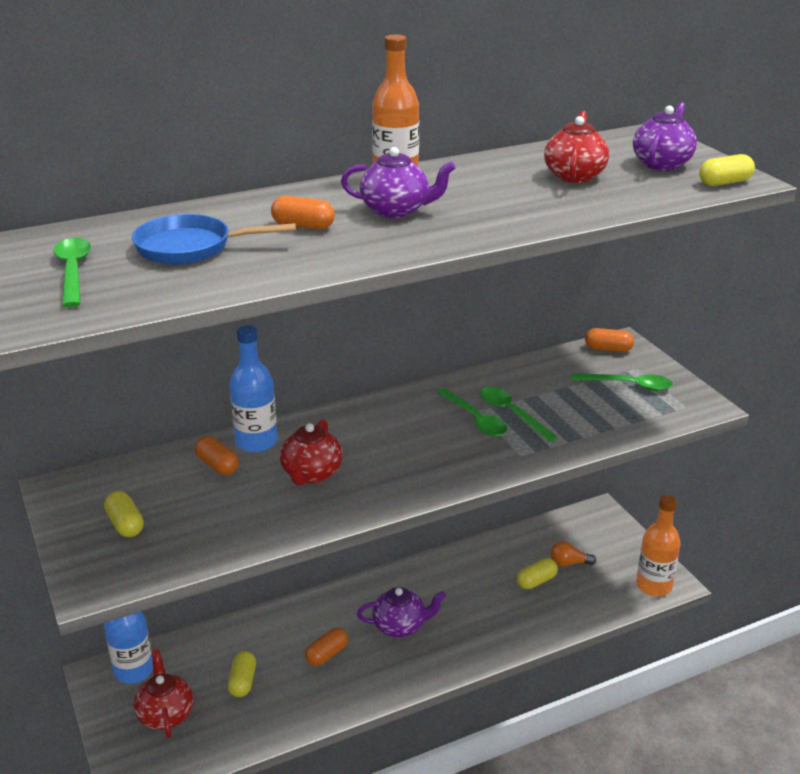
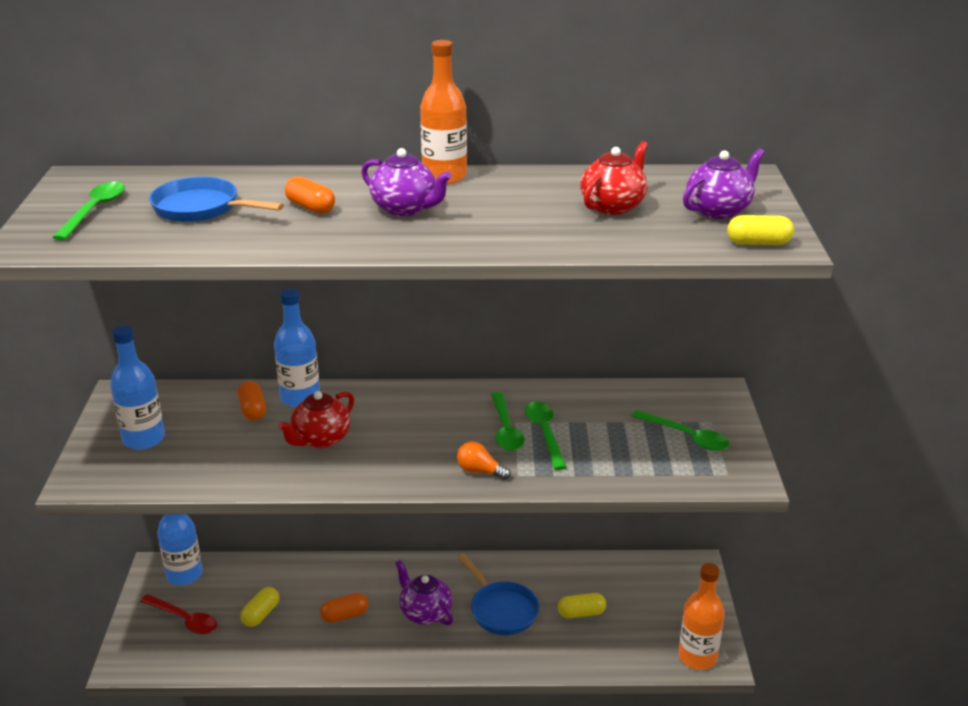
camera: 25 degrees right, 0 degrees up
yellow capsule [104,491,144,537] -> blue bottle [110,325,165,450]
red teapot [134,649,194,738] -> red spoon [140,594,217,634]
purple teapot [357,587,446,638] -> purple teapot turned 150 degrees counterclockwise [395,560,454,625]
orange light bulb [550,541,596,567] -> orange light bulb moved to [457,441,511,480]
orange capsule [585,328,634,352] -> none
none -> blue pan [458,553,539,635]

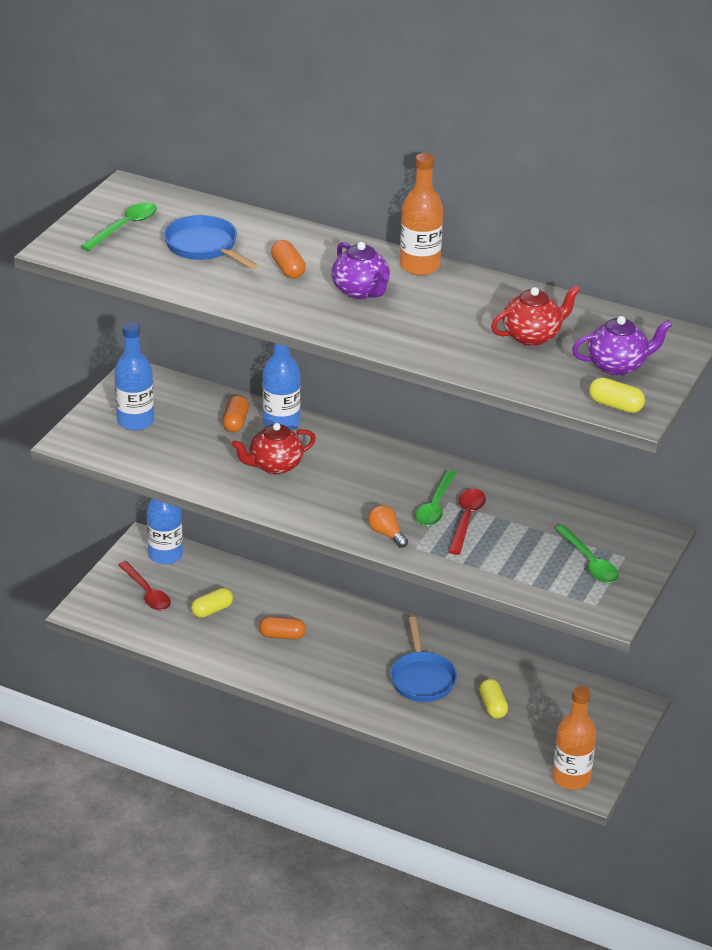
camera: 25 degrees right, 5 degrees up
purple teapot [395,560,454,625] -> none
green spoon [525,401,567,470] -> red spoon [448,489,486,555]
yellow capsule [558,593,606,618] -> yellow capsule turned 60 degrees clockwise [479,679,508,719]

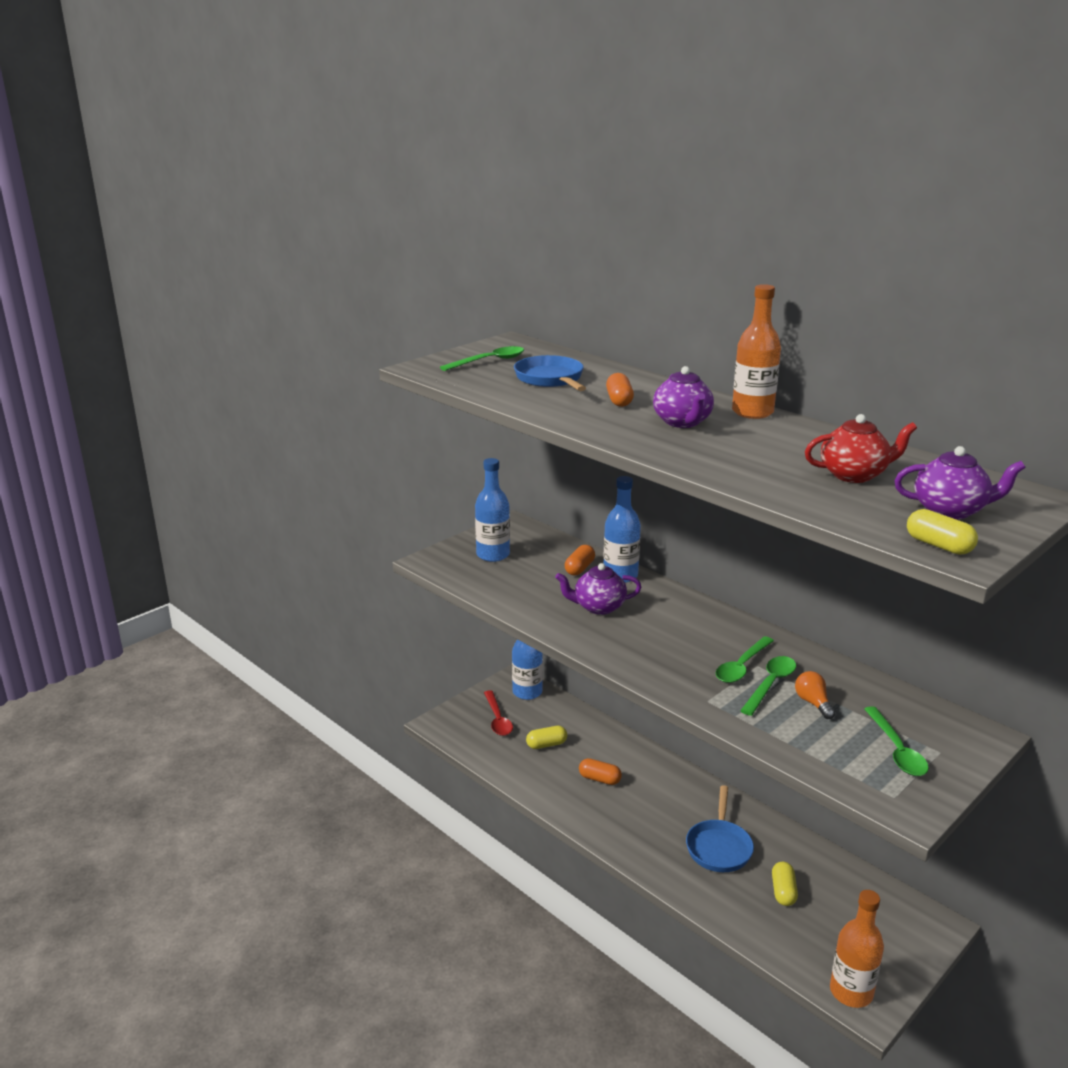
camera: 20 degrees right, 10 degrees down
red teapot [232,423,316,474] -> purple teapot [555,563,641,615]
orange light bulb [368,505,408,548] -> orange light bulb moved to [795,671,835,719]
red spoon [448,489,486,555] -> green spoon [740,656,796,716]

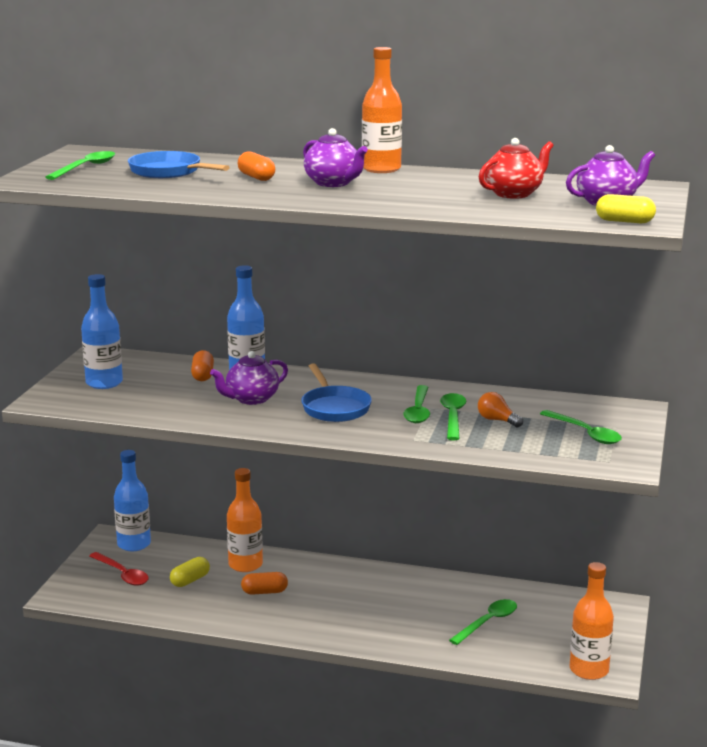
camera: 30 degrees left, 5 degrees down
blue pan [686,785,754,872] -> blue pan moved to [301,363,372,422]
yellow capsule [772,862,798,906] -> green spoon [449,599,517,645]
none -> orange bottle [227,468,263,572]

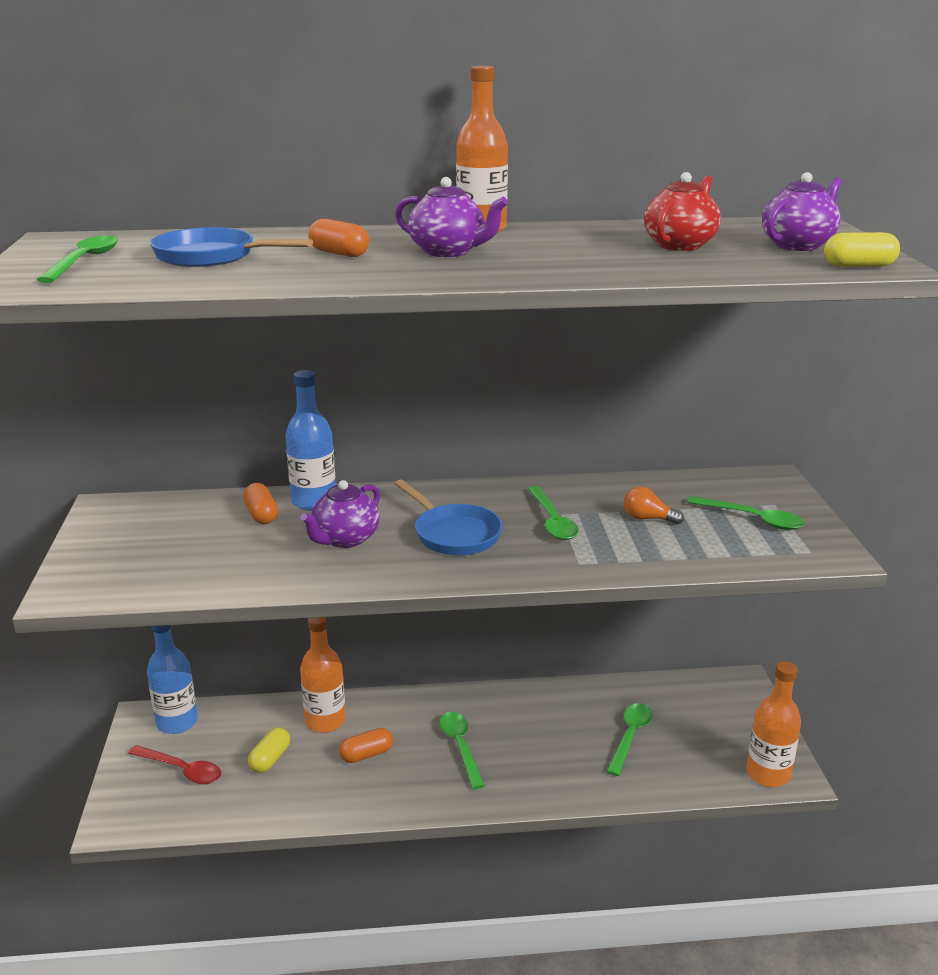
camera: 20 degrees left, 5 degrees up
blue bottle [81,274,123,389] -> none
green spoon [440,393,466,440] -> green spoon moved to [439,712,485,789]

